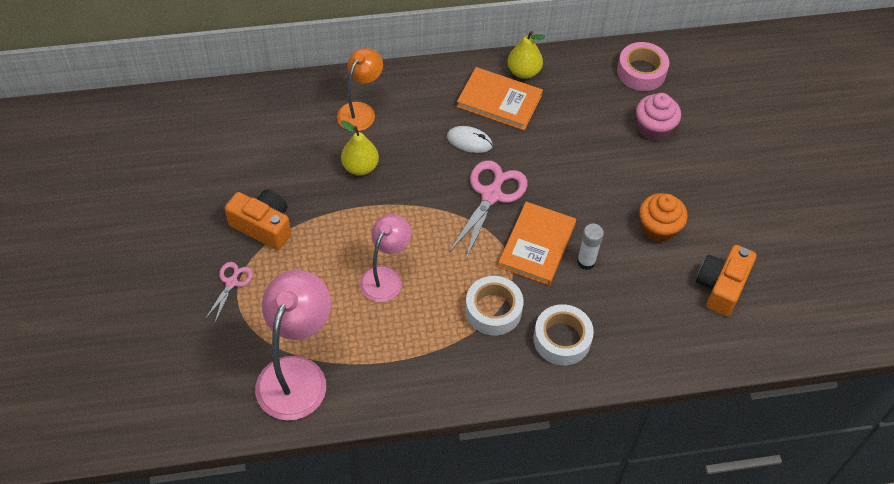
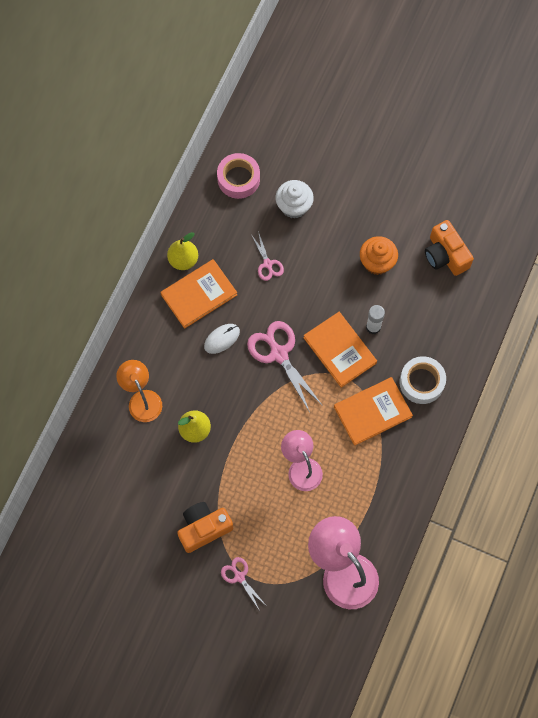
camera: 55 degrees left, 15 degrees up
white tape [465,276,524,335] -> orange book [334,377,413,446]
pink cupcake [636,93,681,141] -> white cupcake [276,180,314,219]
none -> pink scissors [251,231,284,281]

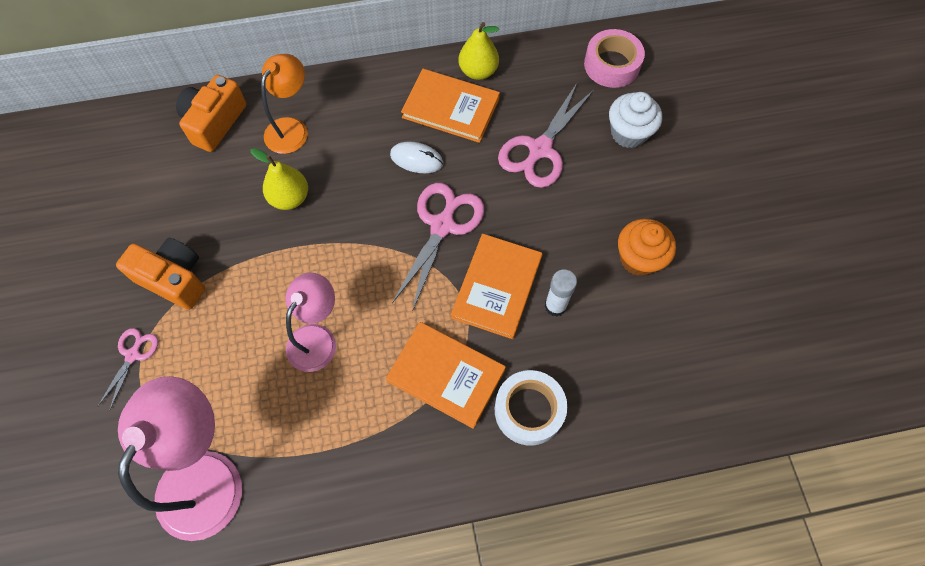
camera: 55 degrees right, 5 degrees down
pink scissors [251,231,284,281] -> pink scissors [498,83,594,188], size x1.83
orange camera [425,220,474,276] -> orange camera moved to [176,75,246,152]

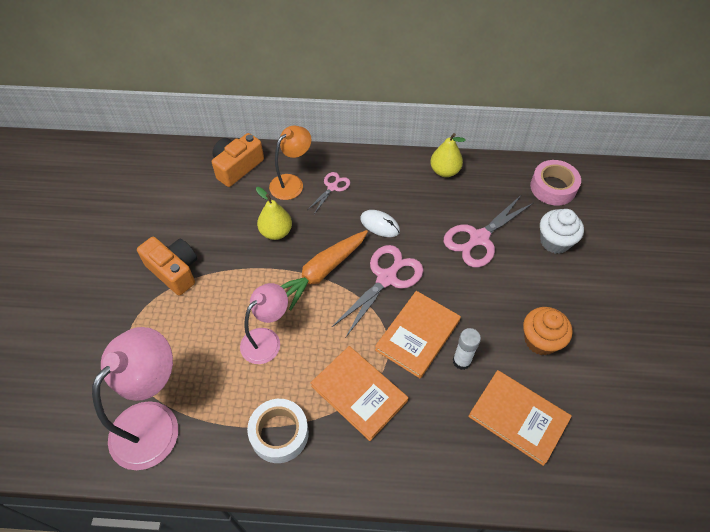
camera: 15 degrees right, 10 degrees down
pink scissors [98,328,158,411] -> pink scissors moved to [307,172,350,214]
orange book [401,69,500,143] -> orange book moved to [468,370,572,466]
white tape [495,370,567,446] -> white tape moved to [247,399,309,463]
none -> orange carrot [281,230,368,311]

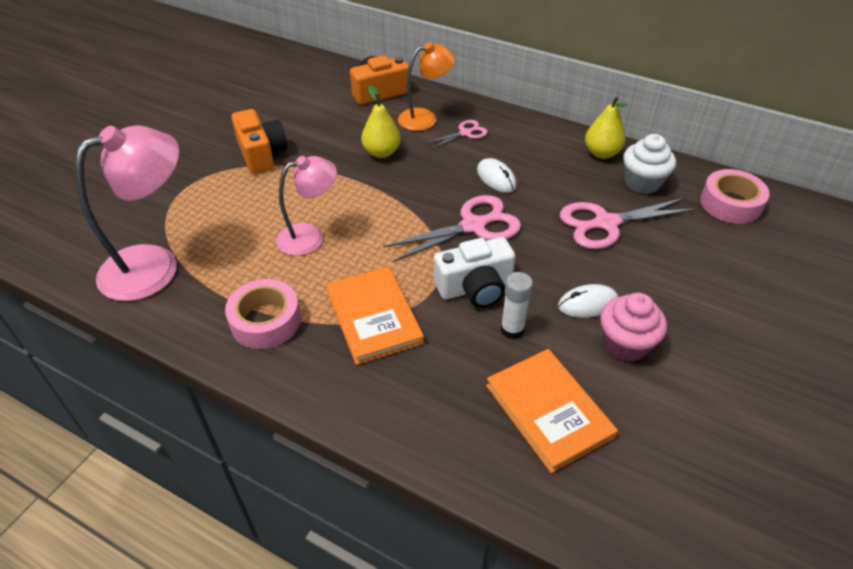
camera: 25 degrees right, 10 degrees down
white tape [247,399,309,463] -> pink tape [225,279,301,349]
orange carrot [281,230,368,311] -> none
orange book [375,291,461,378] -> white camera [434,237,515,308]
orange cupcake [523,307,573,355] -> pink cupcake [600,293,667,362]
white cupcake [540,209,584,254] -> white cupcake moved to [623,134,676,194]
none -> white mouse [558,284,618,318]

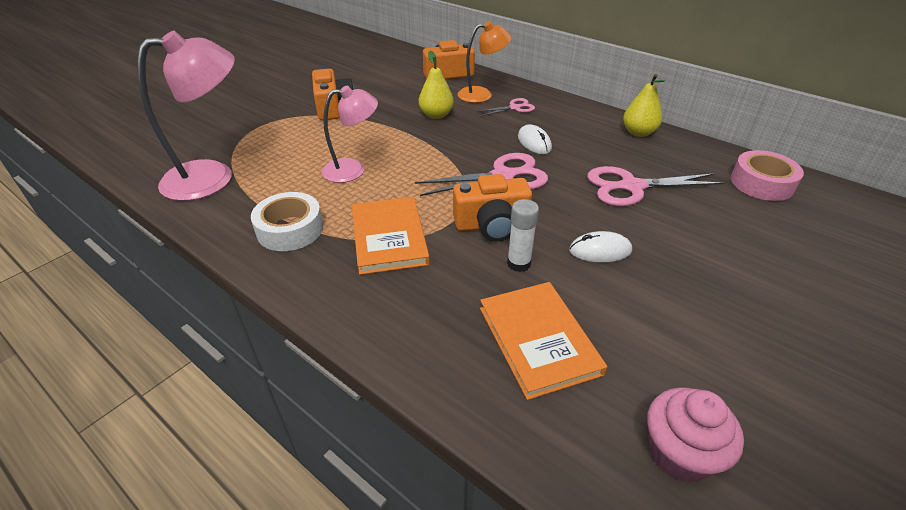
camera: 10 degrees right, 5 degrees down
pink tape [225,279,301,349] -> white tape [251,192,323,251]
white camera [434,237,515,308] -> orange camera [453,174,532,241]
pink cupcake [600,293,667,362] -> pink cupcake moved to [647,387,744,483]
white cupcake [623,134,676,194] -> none

